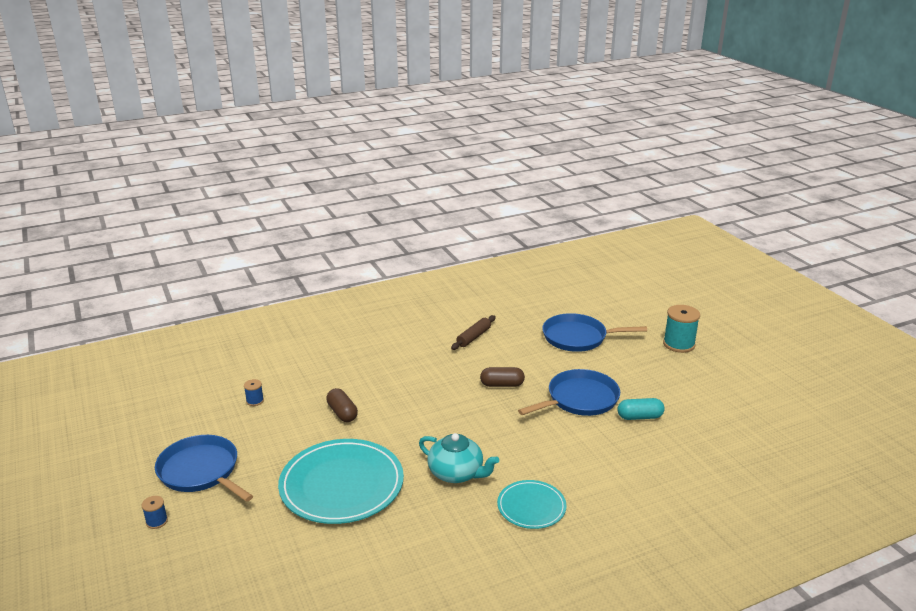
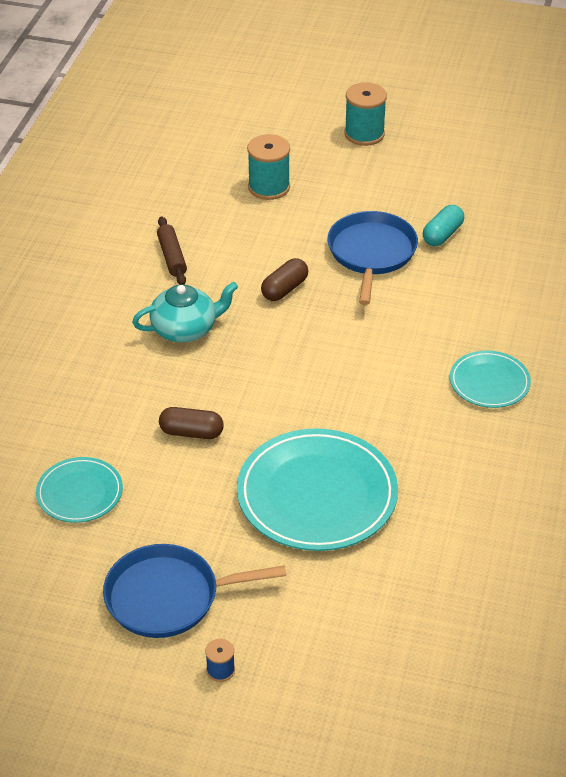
camera: 50 degrees left, 15 degrees up
blue spool [244,379,264,406] -> turquoise plate [36,457,123,523]
turquoise teapot [419,433,499,483] -> turquoise teapot moved to [132,282,238,343]
blue pan [542,313,647,352] -> turquoise spool [247,134,290,200]

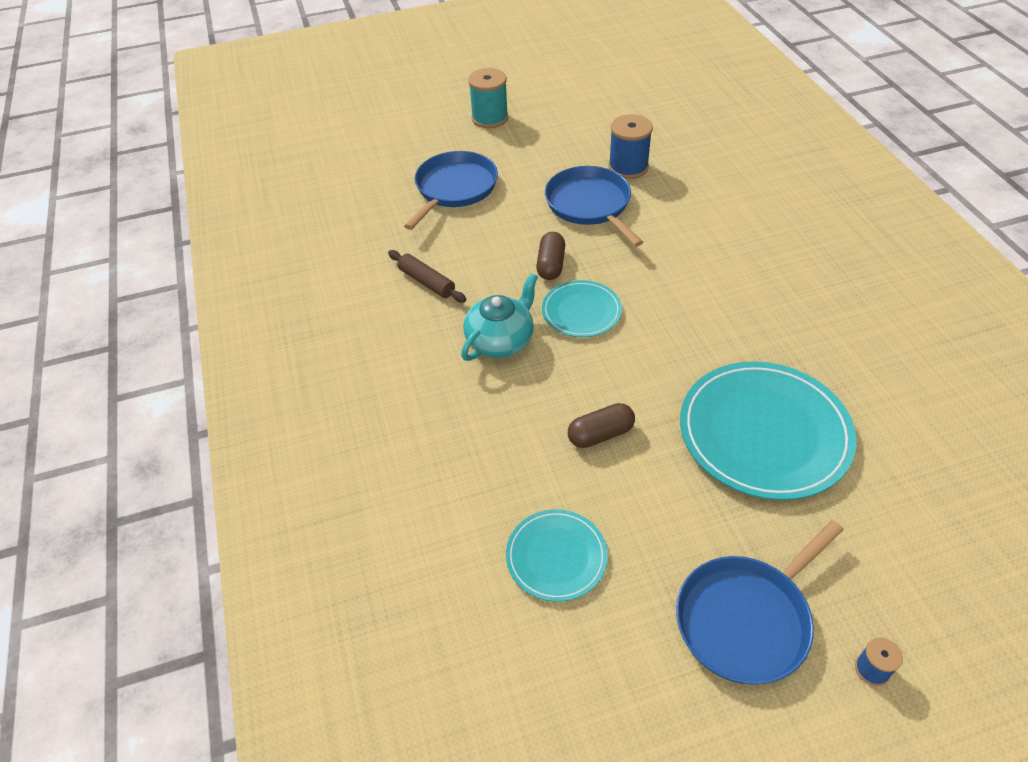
camera: 30 degrees left, 5 degrees up
turquoise spool [247,134,290,200] -> blue pan [404,151,498,230]
turquoise capsule [423,205,464,246] -> blue spool [608,114,653,179]
turquoise plate [450,351,531,408] -> turquoise plate moved to [542,280,622,337]

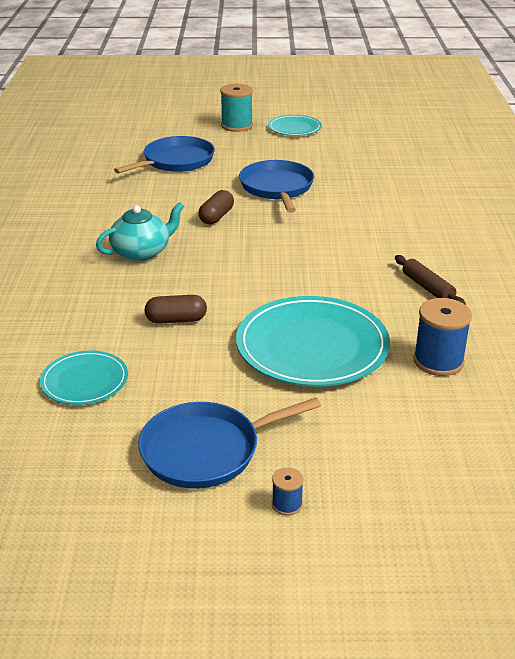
camera: 15 degrees right, 15 degrees down
brown rolling pin [388,250,466,303] -> brown rolling pin moved to [395,255,466,305]
turquoise plate [542,280,622,337] -> turquoise plate moved to [268,115,322,136]
blue spool [608,114,653,179] -> blue spool moved to [413,298,472,376]

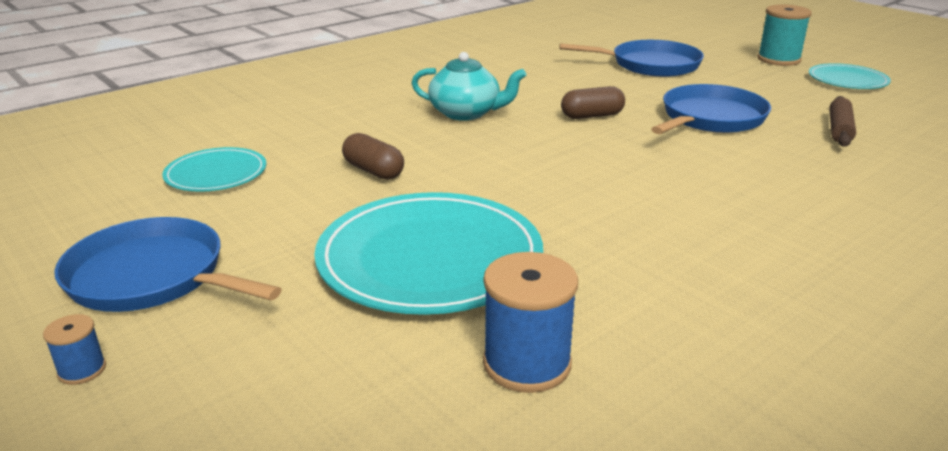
camera: 50 degrees right, 5 degrees down
brown rolling pin [395,255,466,305] -> brown rolling pin moved to [829,96,856,147]

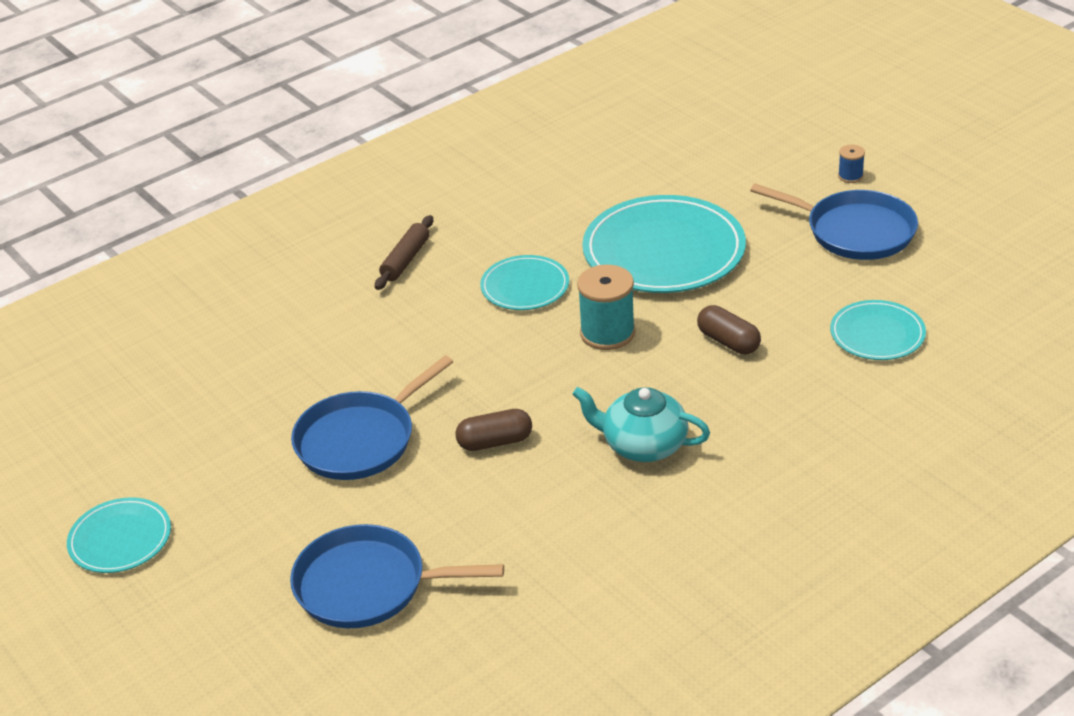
camera: 175 degrees left, 10 degrees up
blue spool [483,252,578,393] -> none
turquoise spool [757,4,812,66] -> turquoise spool moved to [577,264,635,350]
brown rolling pin [829,96,856,147] -> brown rolling pin moved to [375,215,433,290]
none -> turquoise plate [480,255,569,310]

